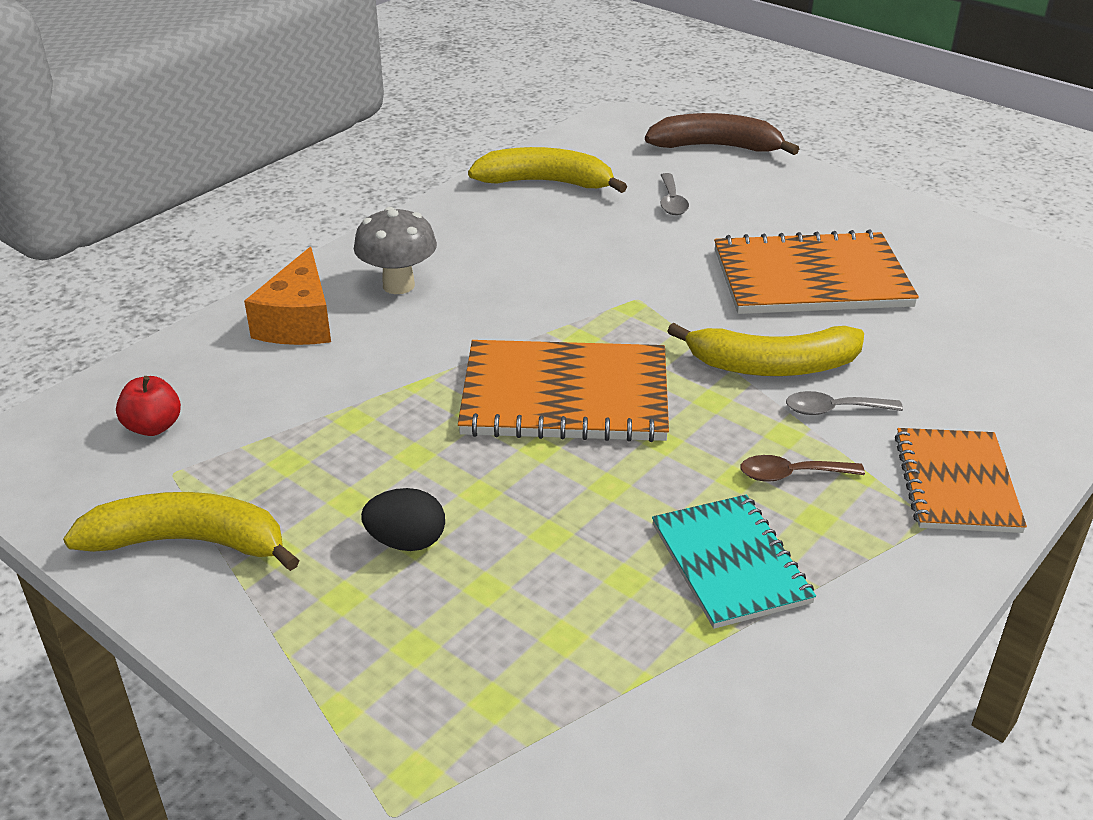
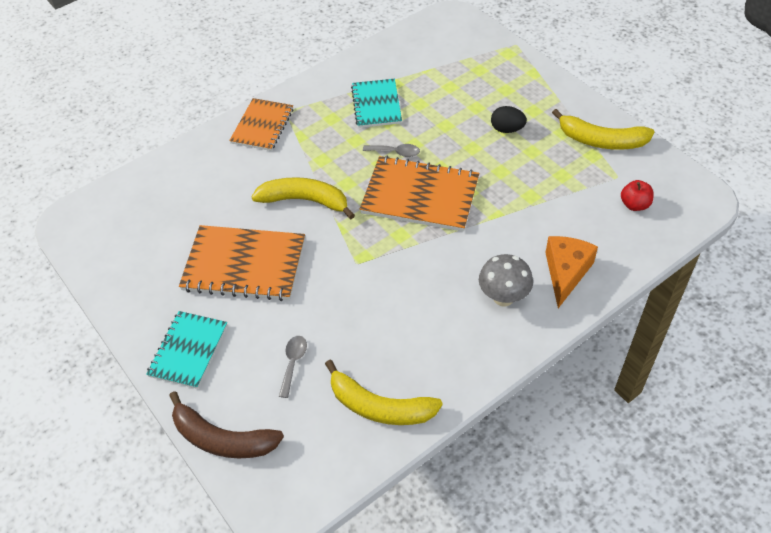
camera: 165 degrees left, 15 degrees up
brown spoon [740,455,865,482] -> none
grey spoon [786,391,903,415] -> grey spoon moved to [363,144,420,157]
none -> turquoise notebook [146,311,227,389]

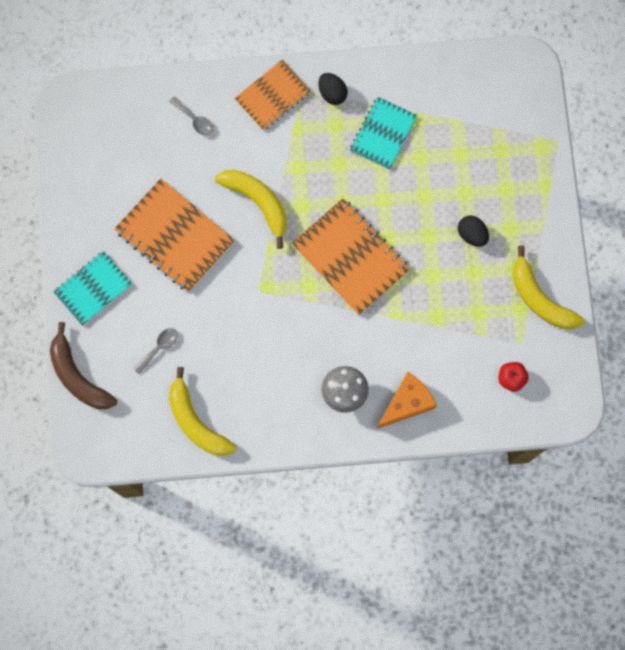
camera: 30 degrees right, 25 degrees up
grey spoon [363,144,420,157] -> grey spoon moved to [169,96,213,136]
none -> black egg [318,73,348,105]

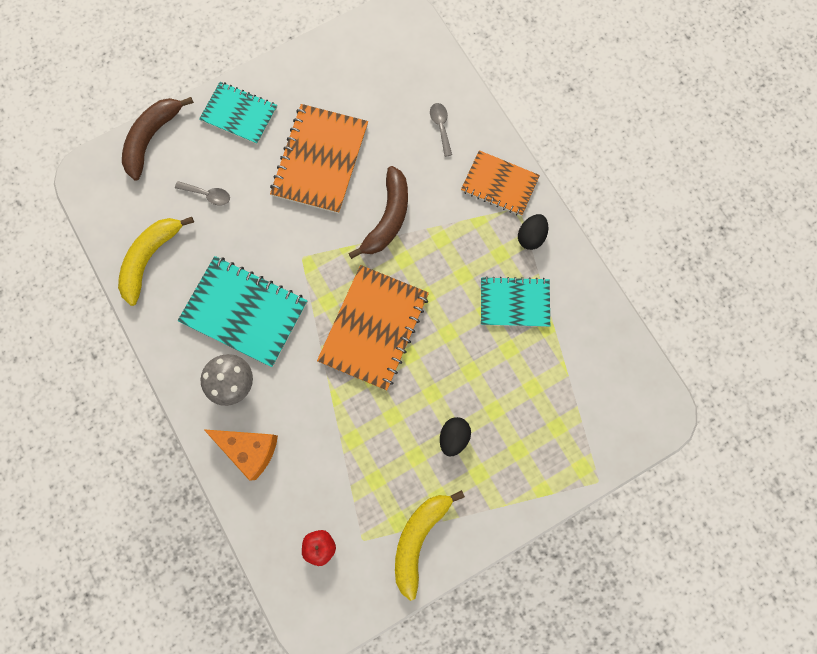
camera: 65 degrees right, 0 degrees up
grey spoon [169,96,213,136] -> grey spoon turned 150 degrees clockwise [430,103,452,157]
yellow banana [215,170,287,249] -> brown banana [348,166,408,259]
none -> turquoise notebook [178,256,308,367]

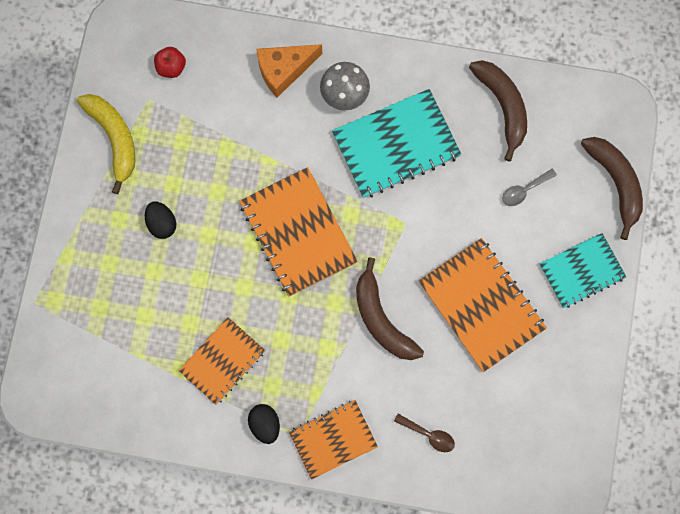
camera: 130 degrees right, 0 degrees up
yellow banana [118,217,194,306] -> brown banana [469,60,527,161]
grey spoon [430,103,452,157] -> brown spoon [394,414,455,452]
turquoise notebook [481,276,550,327] -> orange notebook [179,317,265,405]

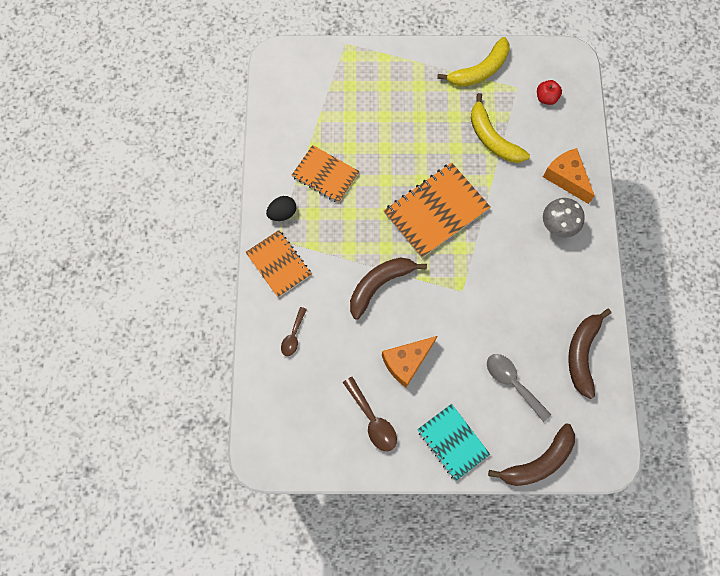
camera: 80 degrees right, 5 degrees down
black egg [145,201,176,239] -> none
turquoise notebook [332,89,462,198] -> none
orange notebook [419,238,547,372] -> orange cheese [382,336,437,387]
brown banana [469,60,527,161] -> brown banana turned 135 degrees clockwise [568,308,611,399]
grey spoon [502,169,557,206] -> grey spoon [487,354,551,422], size x1.53
none -> brown spoon [343,377,397,451]
none -> yellow banana [471,93,530,163]

